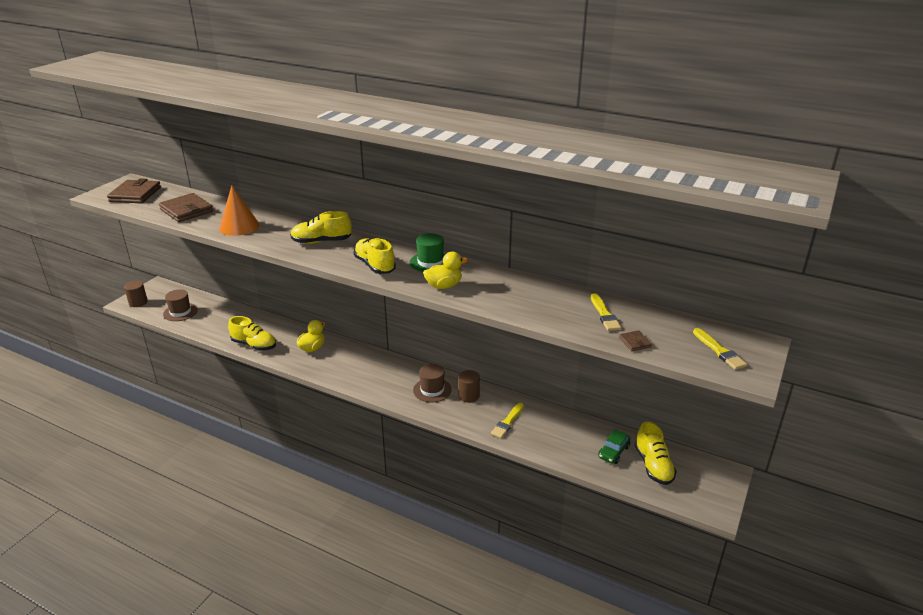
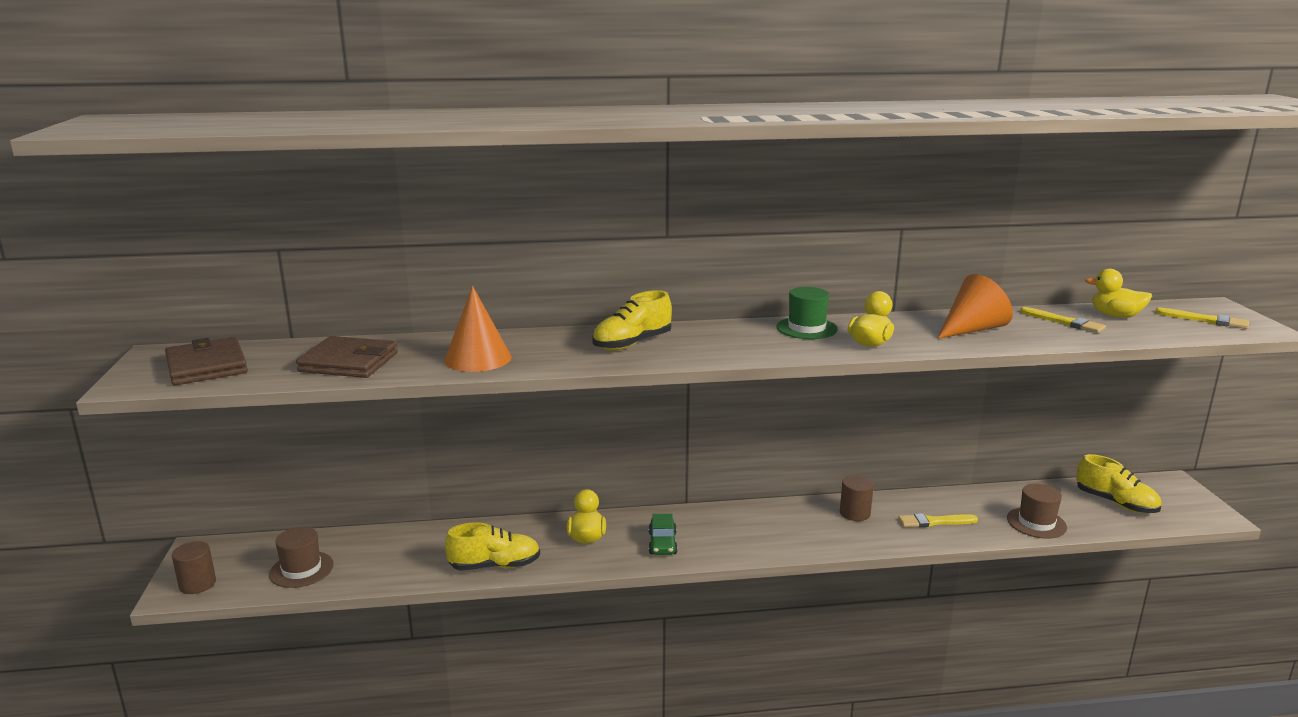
camera: 35 degrees left, 10 degrees down
yellow shoe [353,238,396,274] -> none
brown hat [413,364,452,403] -> brown hat moved to [1007,484,1067,539]
yellow brush [491,403,524,438] -> yellow brush turned 90 degrees clockwise [898,513,978,527]
green car [598,429,631,464] -> green car moved to [649,514,678,555]
brown wallet [619,330,652,351] -> none
none -> orange cone [937,274,1013,339]
none -> yellow duck [1085,269,1152,318]

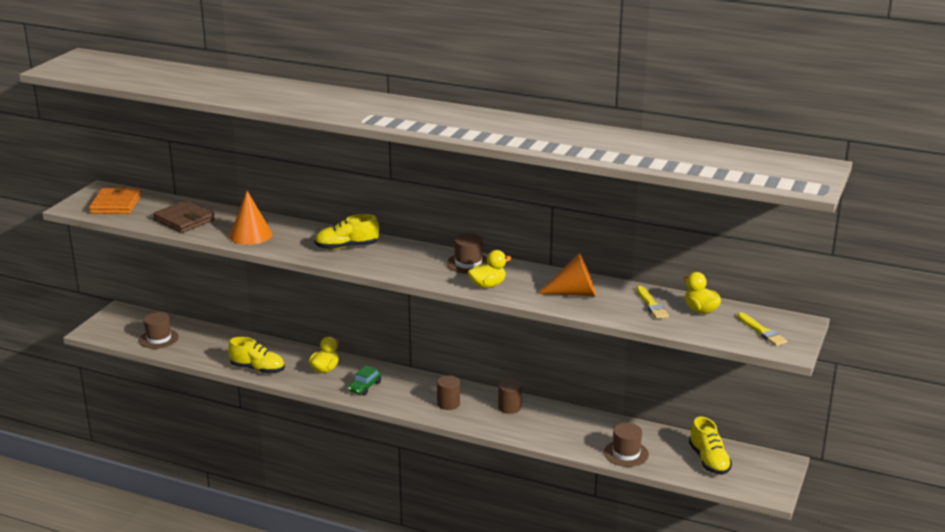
camera: 30 degrees right, 5 degrees up
brown wallet [165,337,248,386] -> orange wallet [89,186,142,214]
brown cylinder [172,541,216,594] -> brown cylinder moved to [437,375,460,410]
green hat [776,287,838,339] -> brown hat [447,233,488,274]
yellow brush [898,513,978,527] -> none

